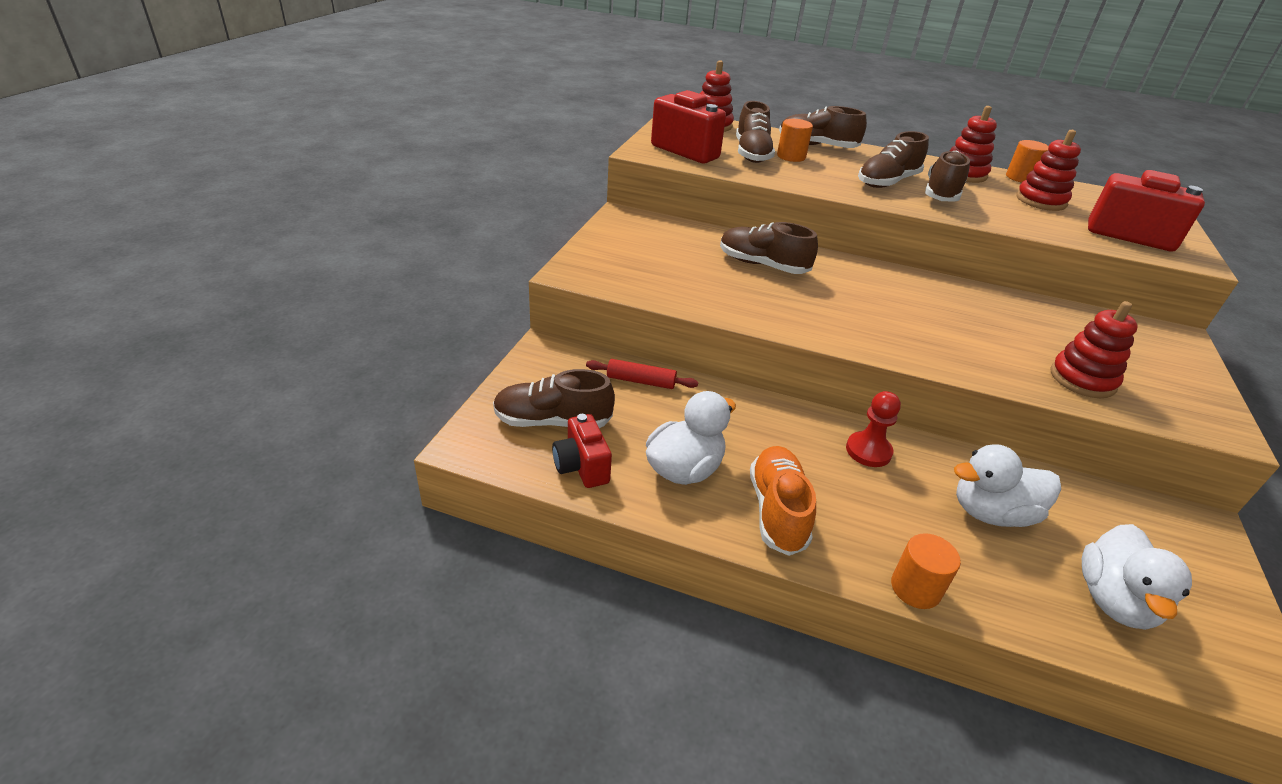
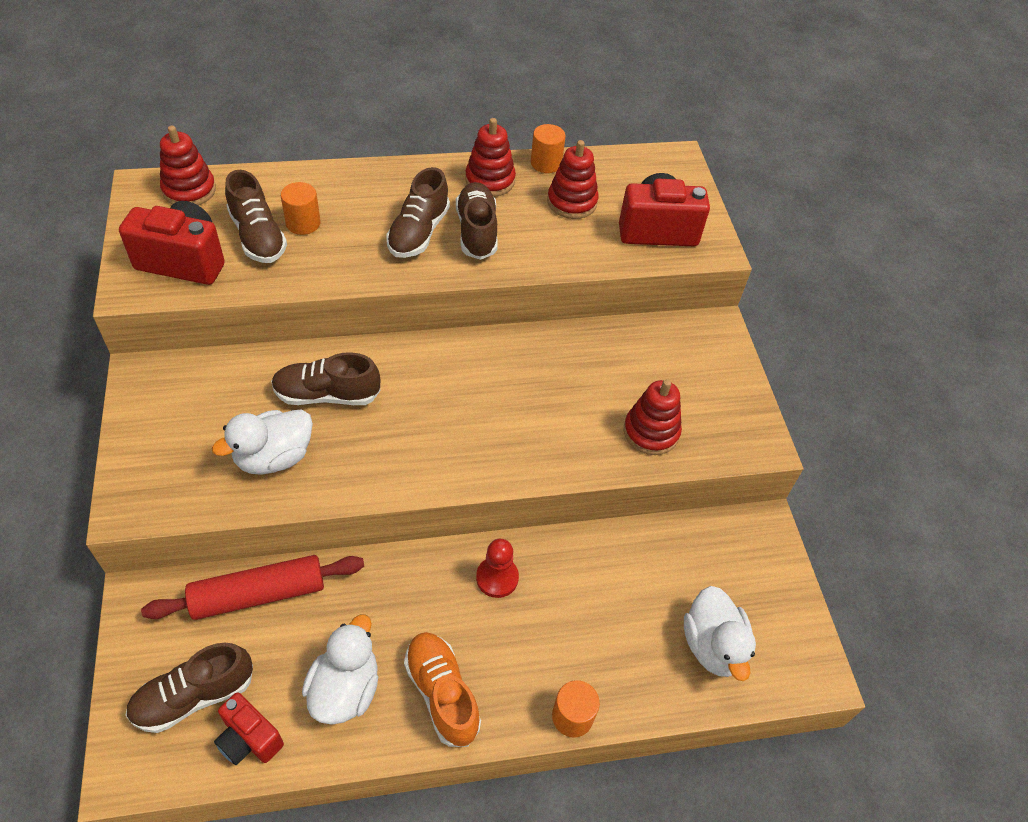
camera: 30 degrees left, 15 degrees up
red rolling pin [586,359,698,389] -> red rolling pin [141,555,364,620], size x1.78
brown shoe [779,106,867,148] -> none
white duck [954,444,1061,527] -> white duck moved to [212,410,313,475]

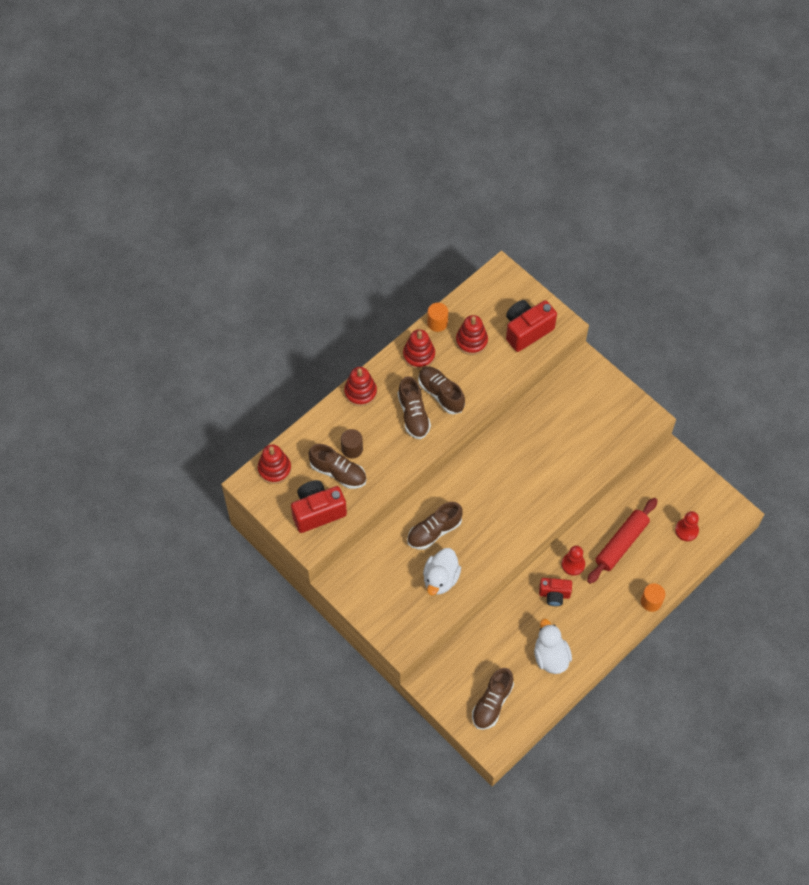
camera: 30 degrees left, 10 degrees up
red rolling pin [141,555,364,620] -> red rolling pin moved to [587,498,658,584]
red camera [214,692,284,765] -> red camera moved to [539,578,572,606]
orange cylinder [281,182,320,235] -> brown cylinder [341,429,363,459]
orange shoe [404,632,481,747] -> none
red stacking toy [624,379,682,455] -> red stacking toy moved to [344,367,377,407]
white duck [684,586,756,681] -> red pawn [675,511,699,541]

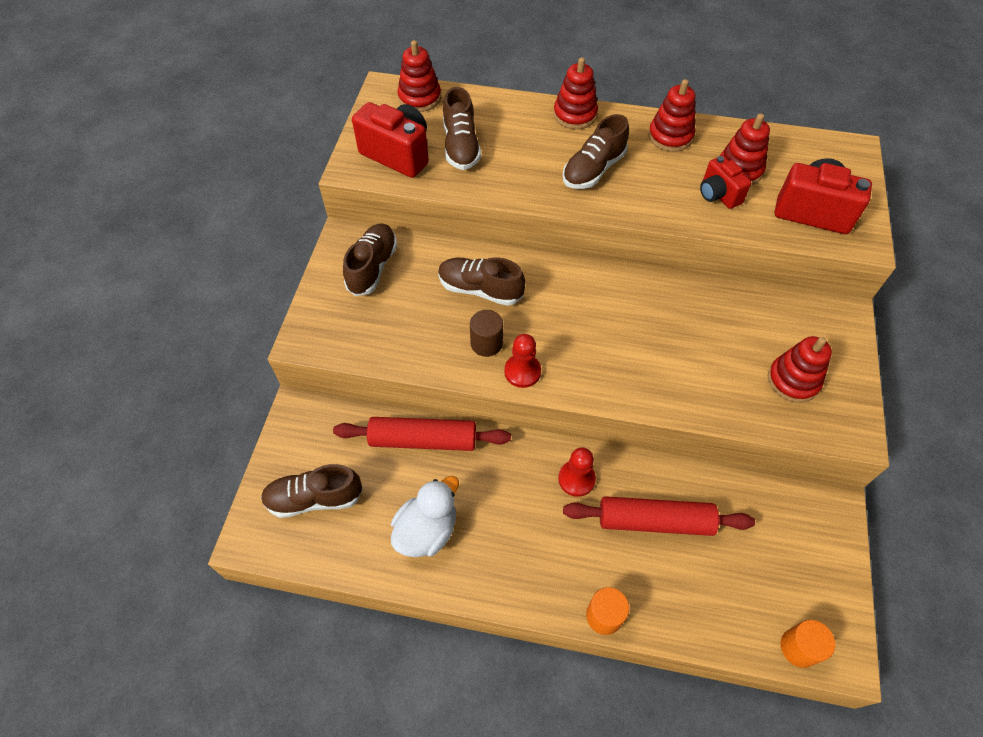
camera: 55 degrees right, 5 degrees down
brown cylinder [341,429,363,459] -> brown cylinder moved to [470,310,503,357]
brown shoe [418,366,465,414] -> brown shoe moved to [343,224,398,296]
white duck [423,548,461,595] -> none
orange cylinder [427,303,448,332] -> orange cylinder moved to [781,620,835,668]
red camera [539,578,572,606] -> red camera moved to [700,155,751,209]
red pawn [675,511,699,541] -> red pawn moved to [504,334,541,388]
none -> red rolling pin [333,417,511,451]
none -> red stacking toy [768,336,832,403]

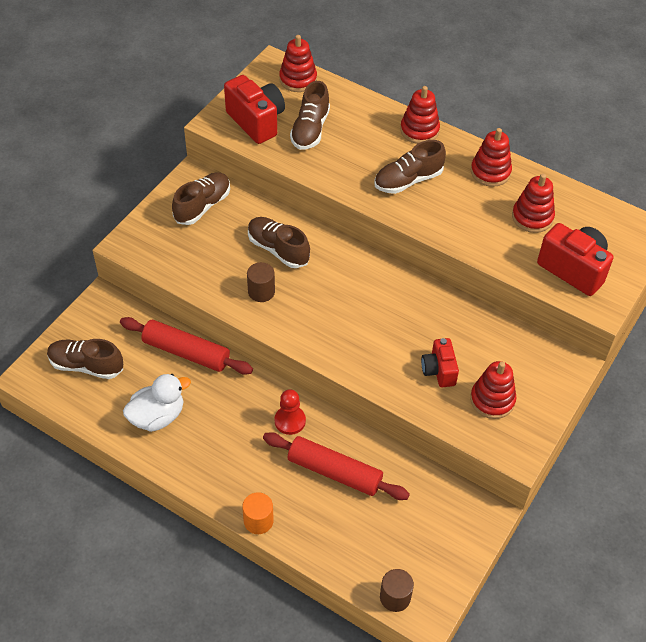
camera: 20 degrees right, 5 degrees down
red pawn [504,334,541,388] -> none
red camera [700,155,751,209] -> red camera moved to [421,338,459,387]
orange cylinder [781,620,835,668] -> brown cylinder [380,569,414,612]

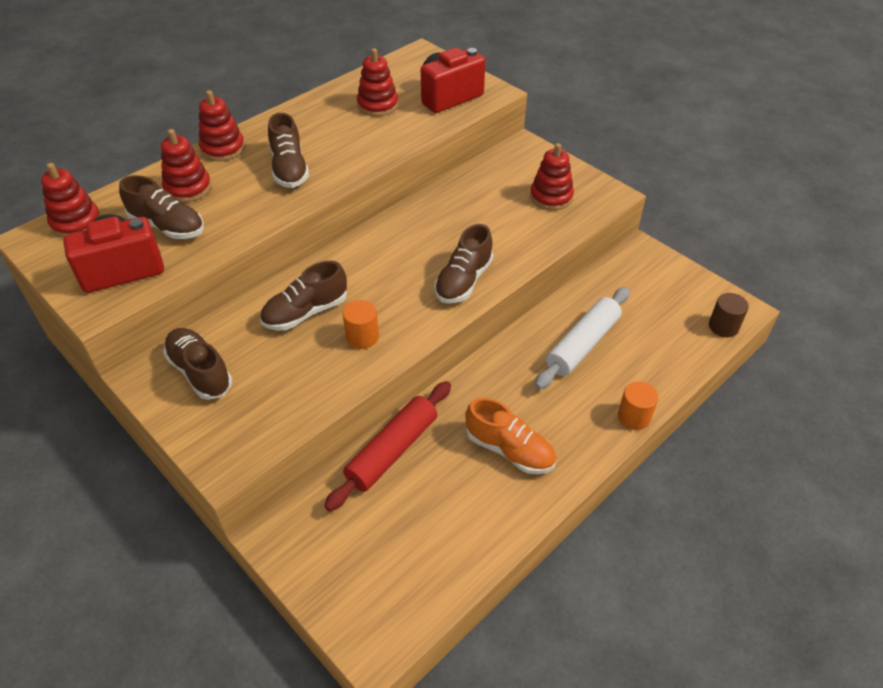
camera: 75 degrees left, 5 degrees down
brown shoe [47,339,123,379] -> brown shoe moved to [434,224,493,303]
white duck [123,374,191,432] -> none
brown cylinder [247,262,275,302] -> orange cylinder [343,300,379,349]
red rolling pin [263,432,410,500] -> white rolling pin [535,287,630,390]
red pawn [275,389,306,435] -> none
red camera [421,338,459,387] -> none
red stacking toy [471,128,512,187] -> red stacking toy moved to [161,129,211,203]
none -> orange shoe [465,398,556,474]

